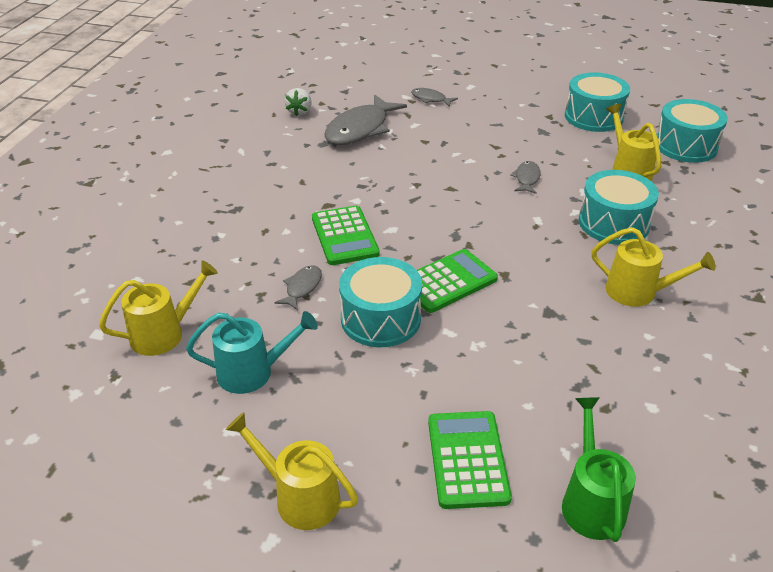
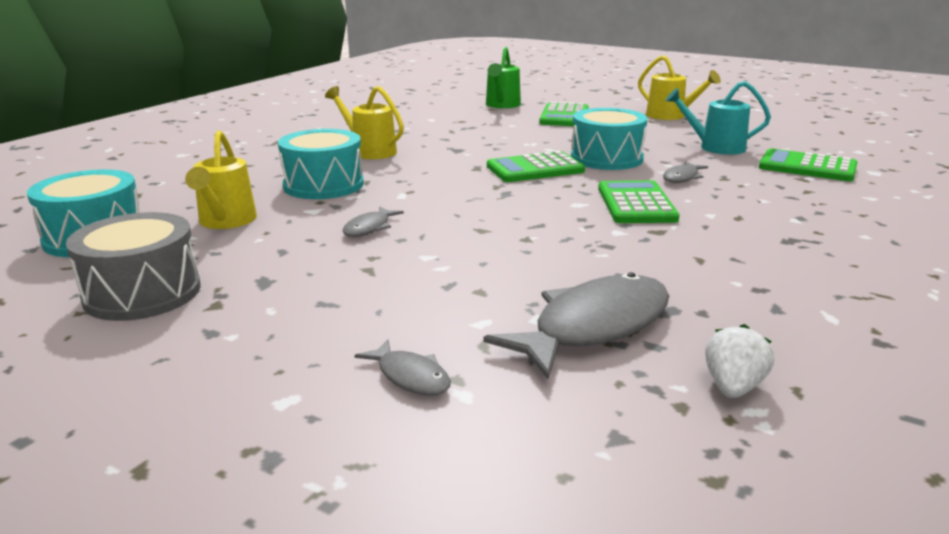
camera: 165 degrees left, 15 degrees down
yellow watering can [99,260,218,356] -> green calculator [759,149,858,181]
turquoise drum [565,72,630,132] -> grey drum [66,212,201,321]

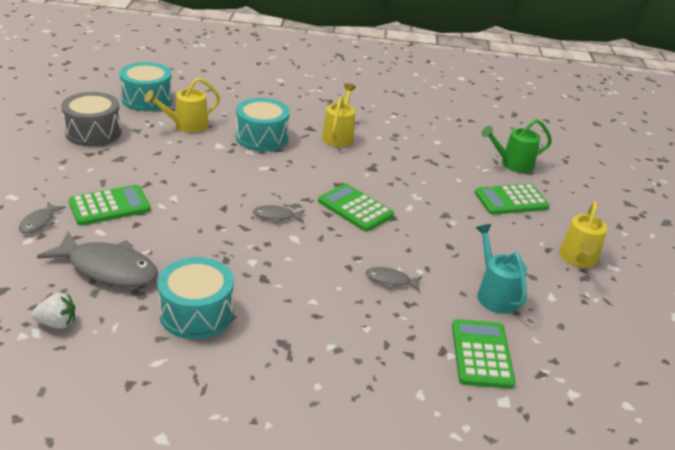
camera: 60 degrees right, 10 degrees up
grey fish [342,206,404,237] -> grey fish moved to [253,205,305,224]
turquoise drum [571,108,647,170] -> turquoise drum moved to [157,257,234,339]
green calculator [598,180,679,223] -> green calculator moved to [69,185,151,226]

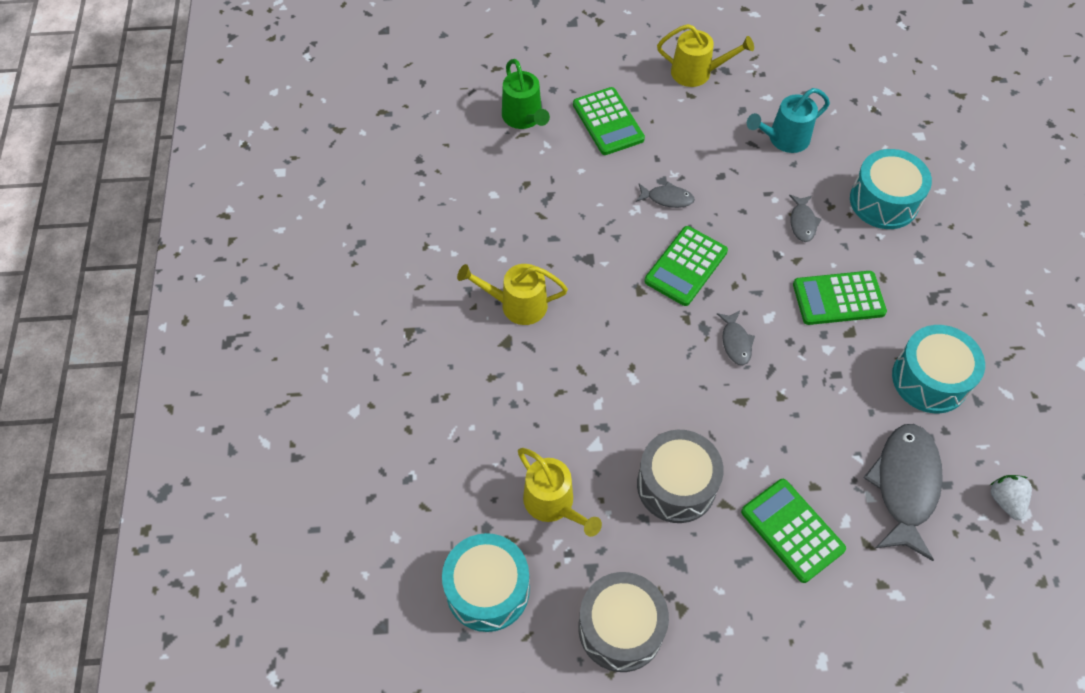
camera: 95 degrees left, 25 degrees up
grey fish [19,202,66,234] -> grey fish moved to [636,182,695,208]
turquoise drum [236,98,290,151] -> turquoise drum moved to [850,149,932,229]
green calculator [452,319,516,389] -> green calculator moved to [793,271,887,325]
none -> grey drum [637,430,724,523]

